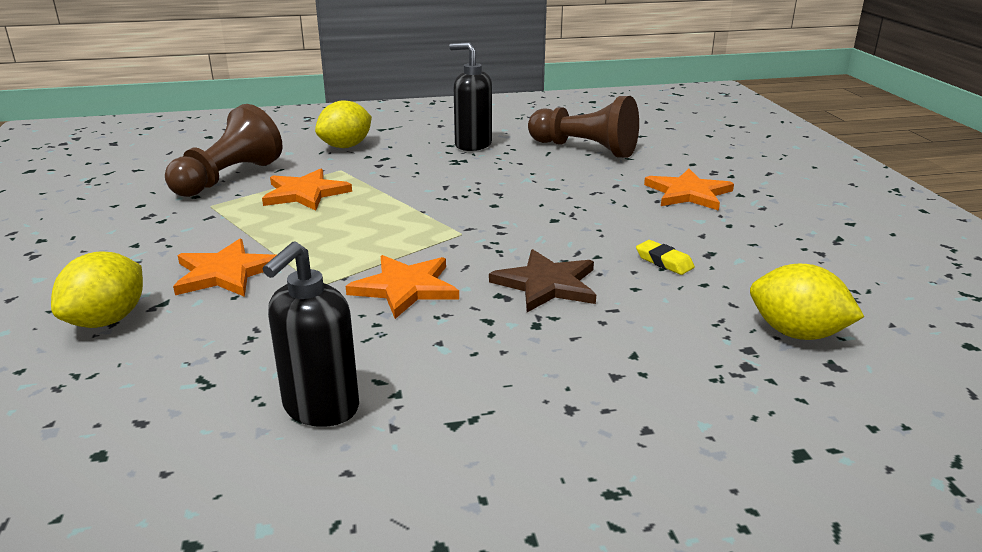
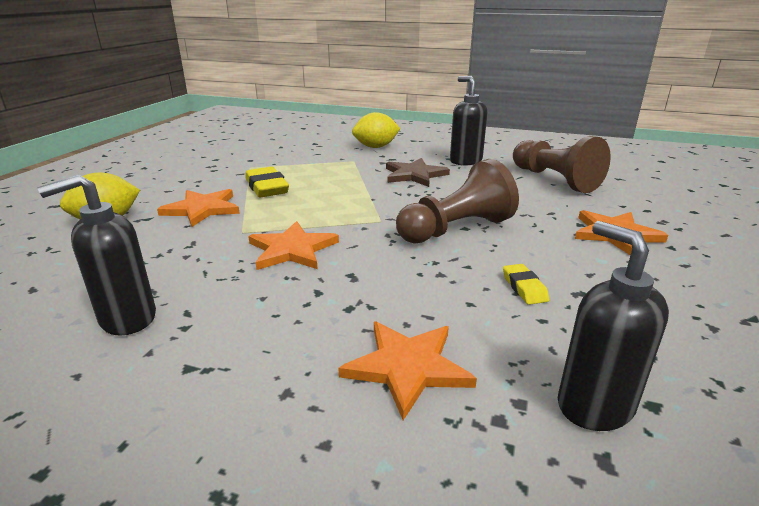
camera: 30 degrees right, 0 degrees up
brown pawn [165,104,283,197] -> brown pawn moved to [396,159,519,243]
orange star [262,169,352,211] -> orange star moved to [338,321,477,420]
brown star [489,249,596,312] -> brown star moved to [386,158,450,187]
yellow lemon [750,264,864,340] -> black soap dispenser [558,221,669,431]
none -> yellow eraser [245,167,289,197]

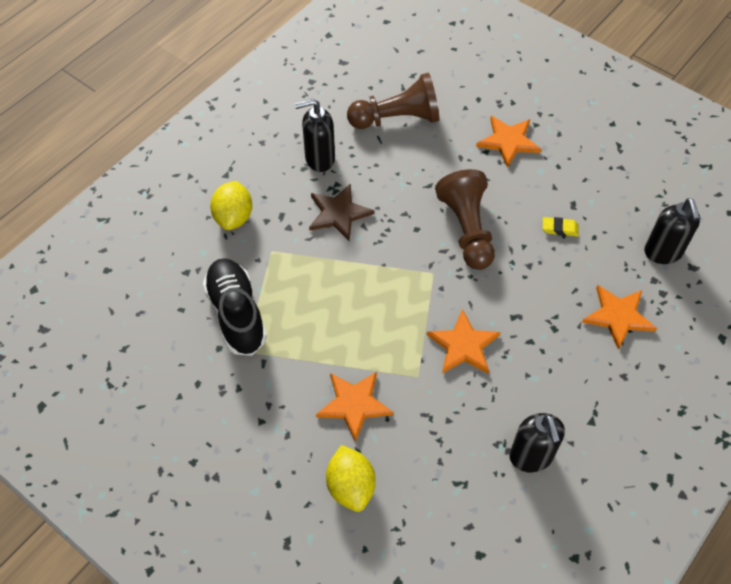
camera: 70 degrees left, 30 degrees up
yellow eraser [245,167,289,197] -> none
black soap dispenser [558,221,669,431] -> black soap dispenser turned 90 degrees counterclockwise [644,198,700,264]
none -> black shoe [203,258,267,356]

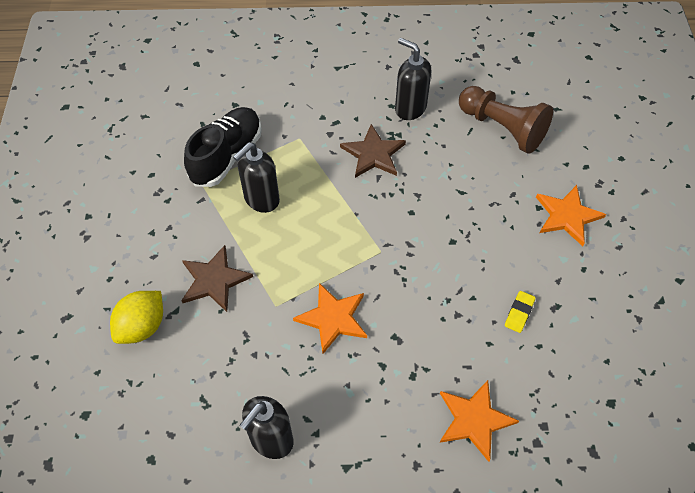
camera: 50 degrees right, 0 degrees up
yellow lemon [210,181,252,230] -> none
orange star [316,372,393,442] -> brown star [181,245,253,312]
brown pawn [435,169,495,270] -> none
yellow eraser [543,217,579,237] -> yellow eraser turned 60 degrees clockwise [505,291,535,333]
black soap dispenser [644,198,700,264] -> black soap dispenser moved to [233,142,280,213]

